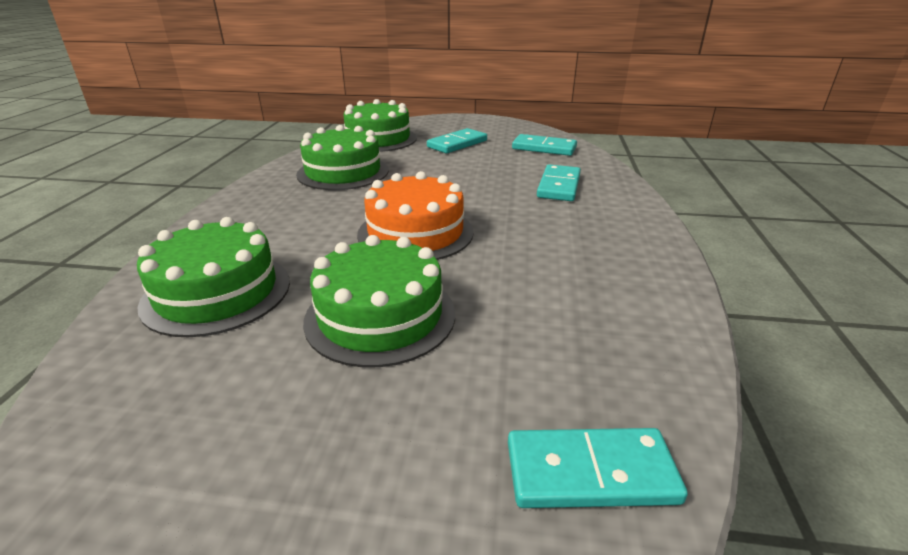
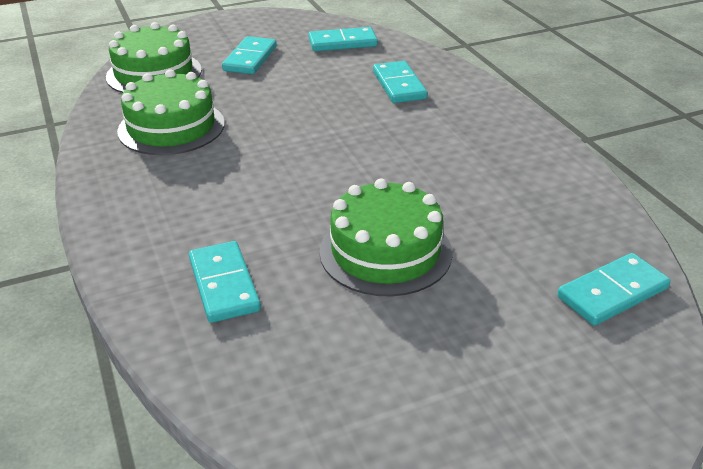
camera: 30 degrees left, 5 degrees up
green cake [137,217,290,337] -> turquoise domino [189,241,261,323]
orange cake [357,171,474,260] -> none

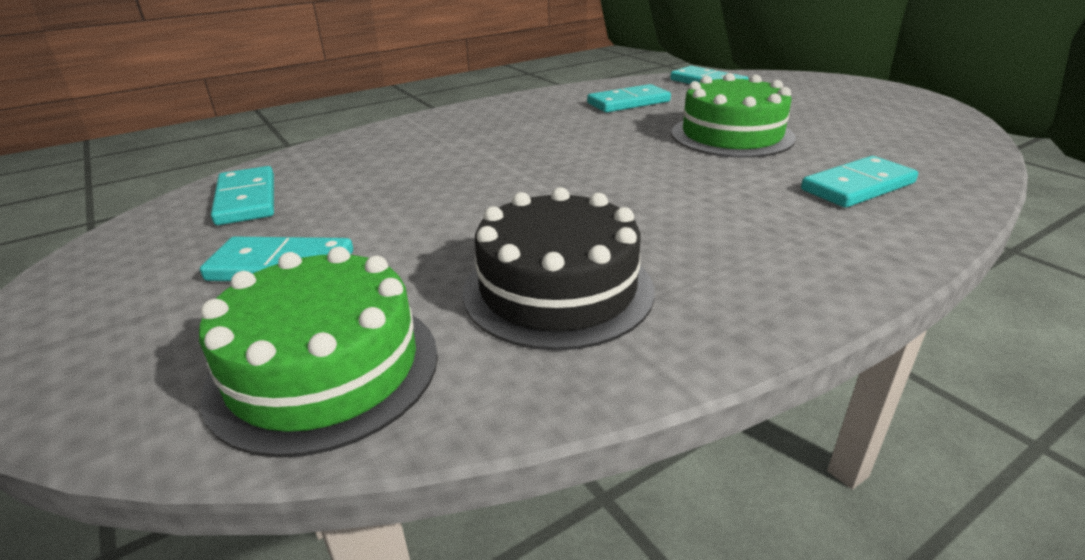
camera: 100 degrees left, 5 degrees down
green cake [117,69,225,155] -> black cake [463,187,655,350]
turquoise domino [373,61,427,103] -> turquoise domino moved to [587,84,671,113]

